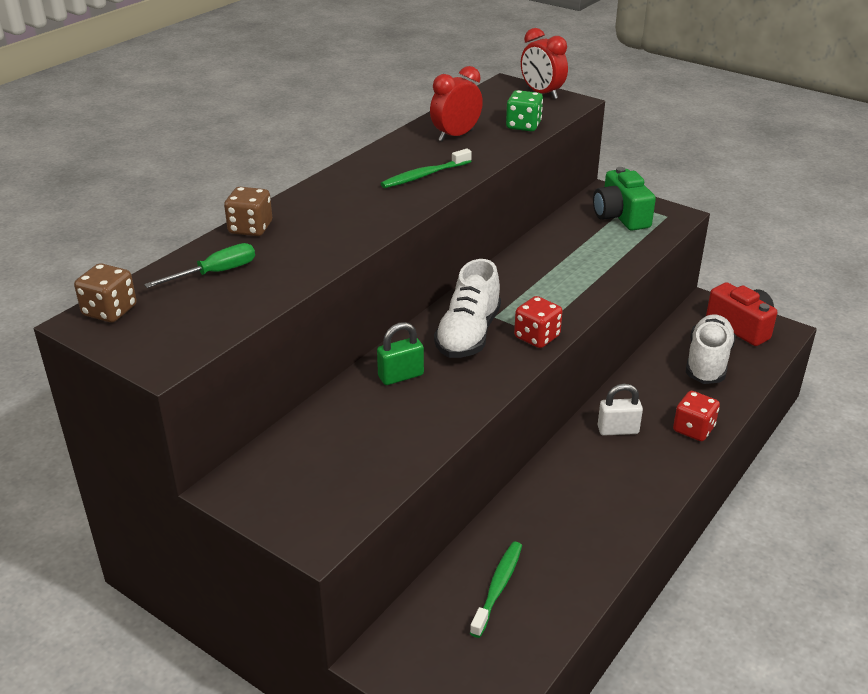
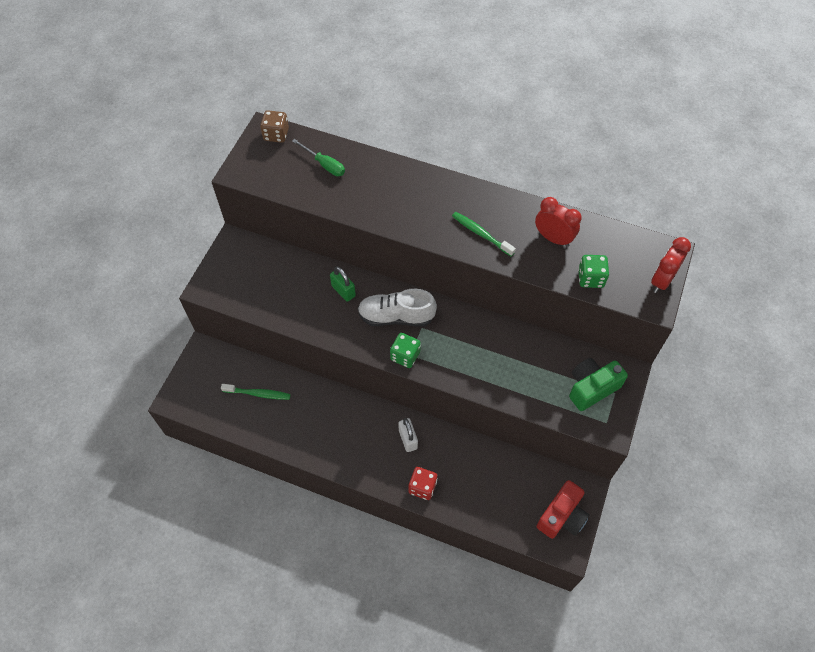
camera: 75 degrees right, 25 degrees up
brown dice [224,187,272,236] -> none
red dice [514,296,562,348] -> green dice [390,333,421,368]
white shoe [686,314,736,384] -> none

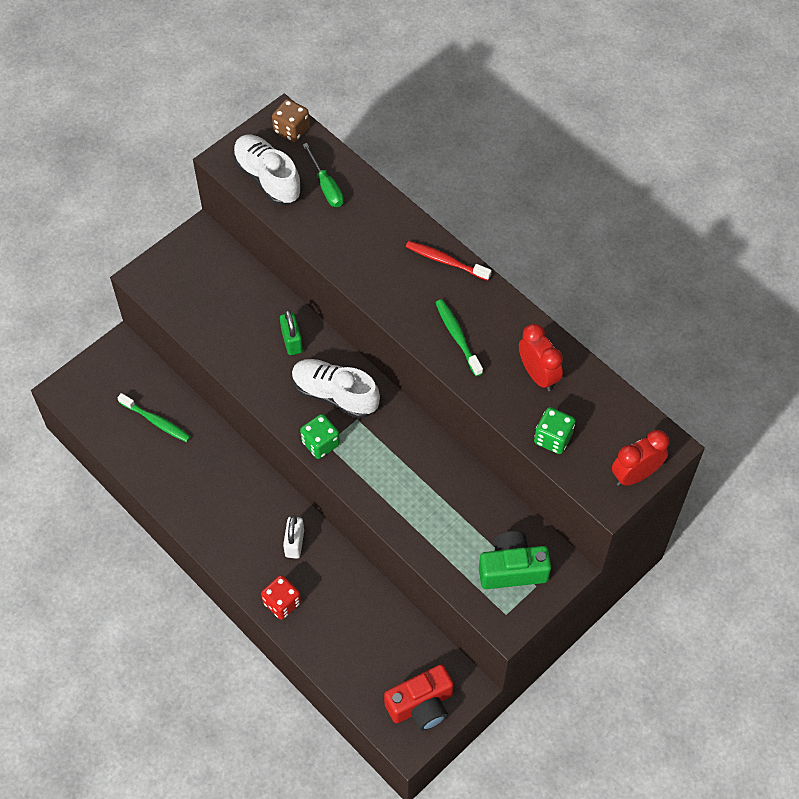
camera: 25 degrees right, 0 degrees up
none -> white shoe [233,135,302,206]
none -> red toothbrush [406,241,492,281]

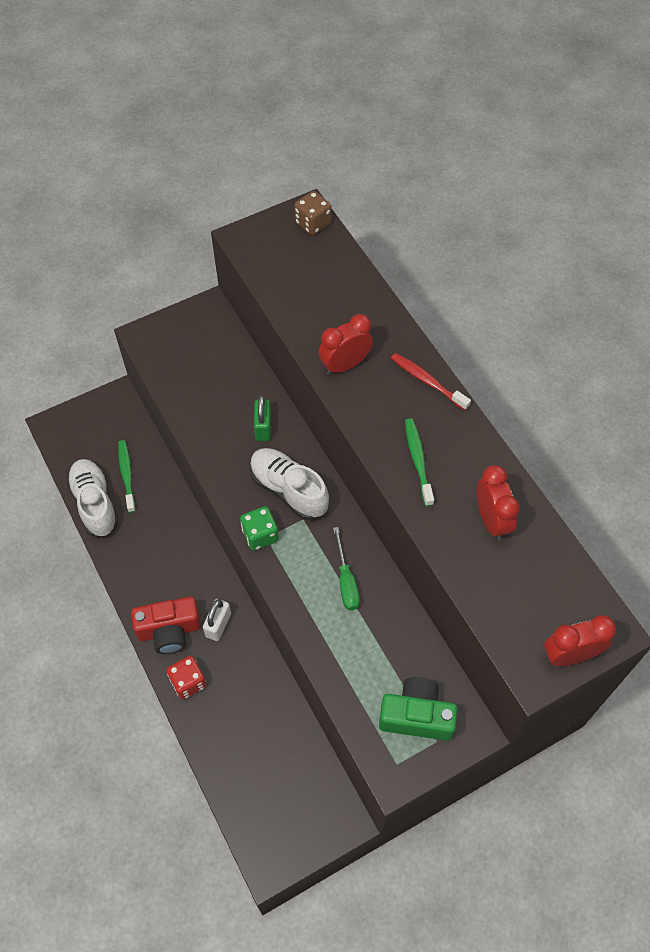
camera: 15 degrees right, 0 degrees up
green toothbrush [117,393,191,442] -> green toothbrush turned 150 degrees counterclockwise [118,440,136,513]
white shoe [233,135,302,206] -> white shoe moved to [66,459,118,537]
green screwdriver [303,143,344,207] -> green screwdriver moved to [333,527,360,610]
red camera [384,664,454,731] -> red camera moved to [131,597,201,654]
green dice [534,407,575,454] -> none
none -> red clock [319,314,373,375]

